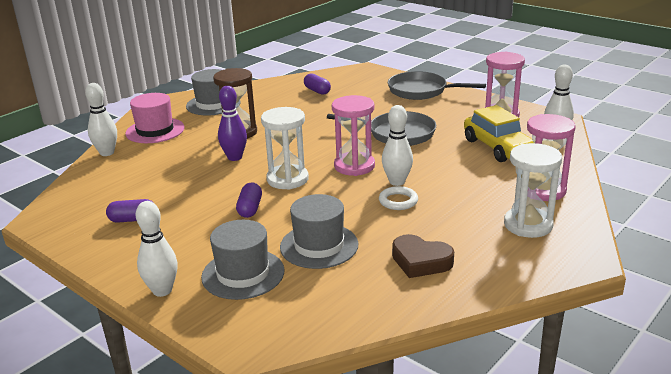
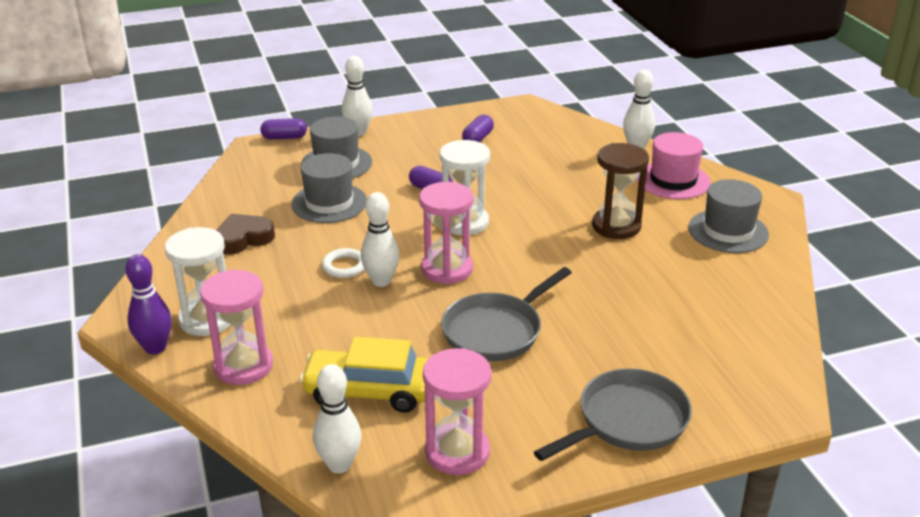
camera: 120 degrees right, 5 degrees up
purple bowling pin [218,86,247,161] -> purple bowling pin moved to [125,254,172,355]
purple capsule [304,73,331,95] -> purple capsule moved to [260,118,307,140]

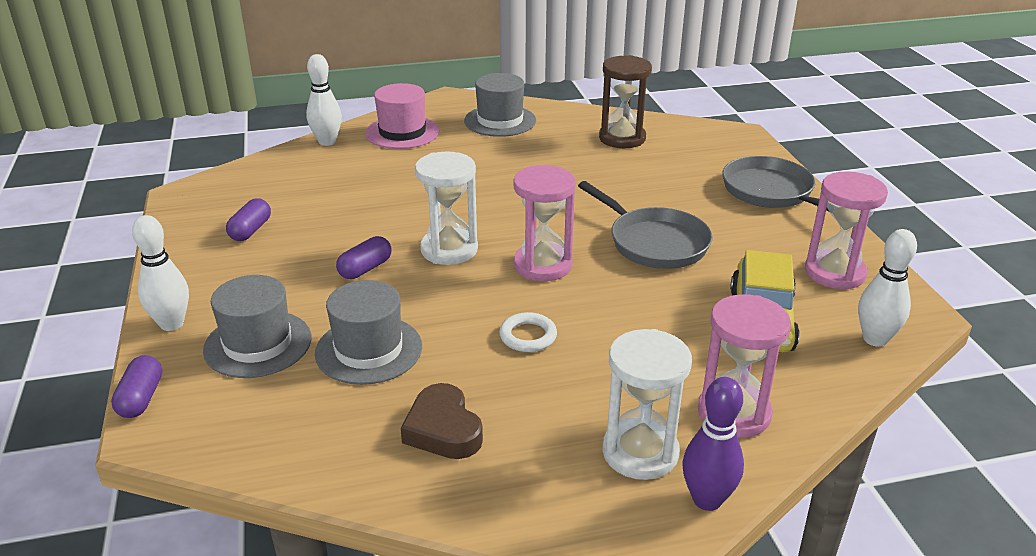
camera: 85 degrees left, 0 degrees up
white bowling pin [361,192,400,287] -> none
purple capsule [462,115,494,142] -> purple capsule turned 75 degrees clockwise [226,199,271,241]
brown hourglass [592,143,649,239] -> brown hourglass moved to [599,55,652,148]

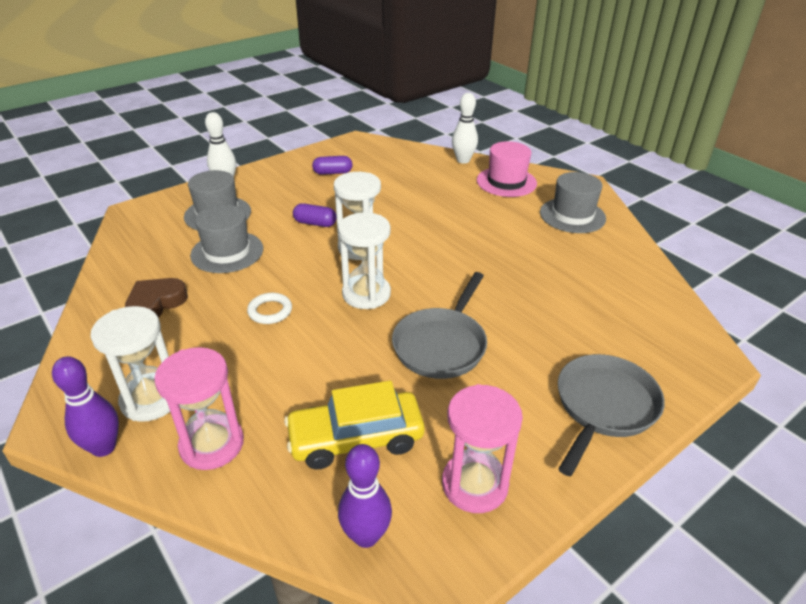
camera: 65 degrees right, 5 degrees up
purple capsule [111,355,162,418] -> none
pink hourglass [513,165,576,281] -> white hourglass [338,212,391,309]
brown hourglass [599,55,652,148] -> none
white bowling pin [858,229,917,347] -> purple bowling pin [338,444,392,548]

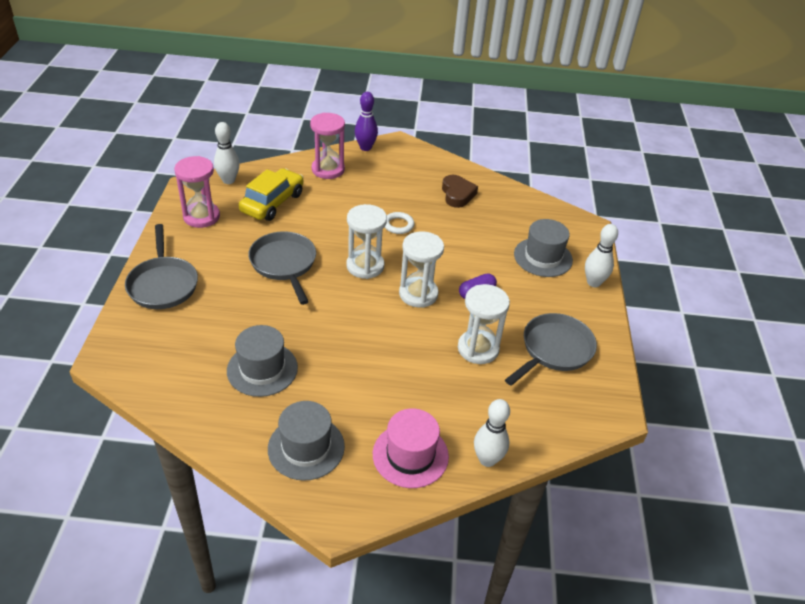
camera: 130 degrees right, 5 degrees up
white hourglass [91,306,170,422] -> white hourglass moved to [458,284,510,364]
grey hat [190,205,263,273] -> grey hat moved to [227,325,298,397]
purple capsule [312,156,353,175] -> grey pan [505,313,597,386]
purple bowling pin [338,444,392,548] -> white bowling pin [214,122,240,184]

